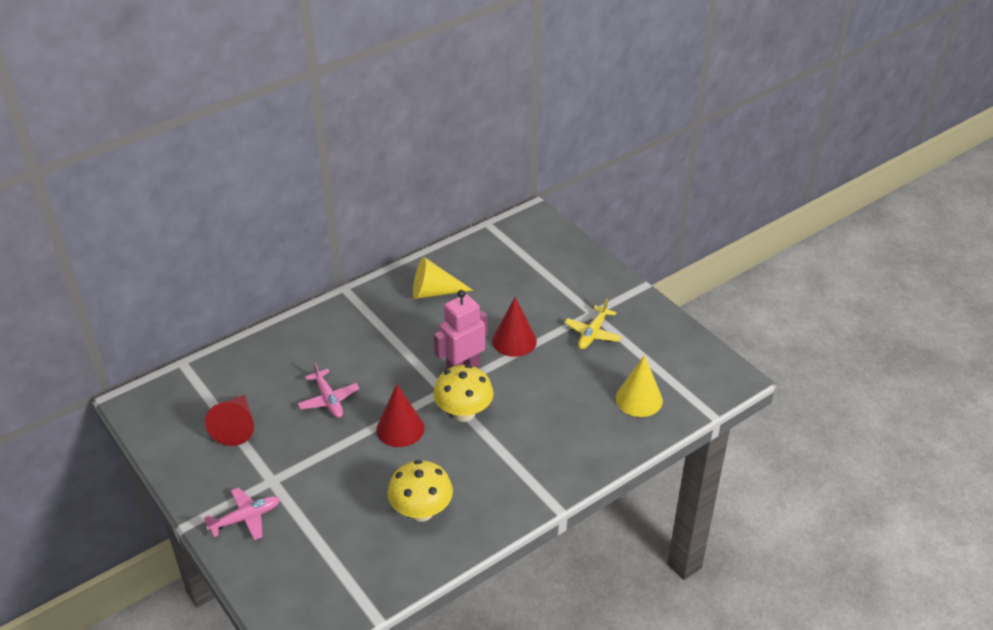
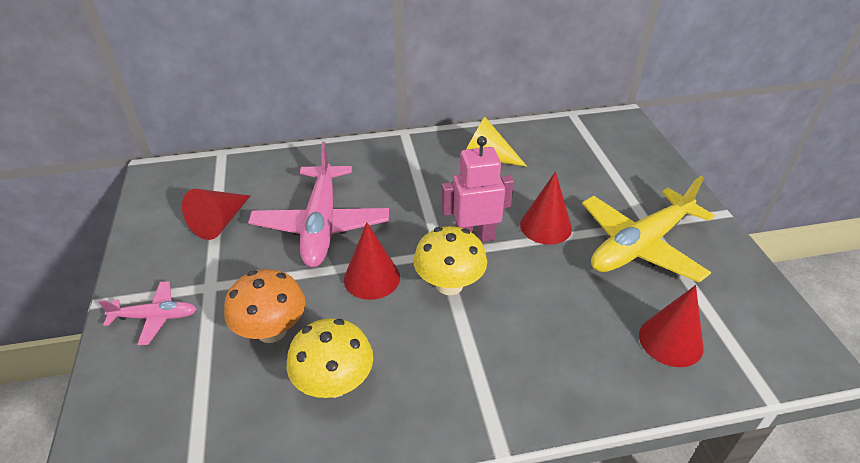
camera: 25 degrees right, 0 degrees up
pink plane [298,362,360,418] -> pink plane [248,142,389,267], size x1.98
yellow plane [564,298,622,349] -> yellow plane [582,176,715,283], size x1.98
yellow cone [616,355,663,417] -> red cone [639,285,703,367]
none -> orange mushroom [224,269,305,343]

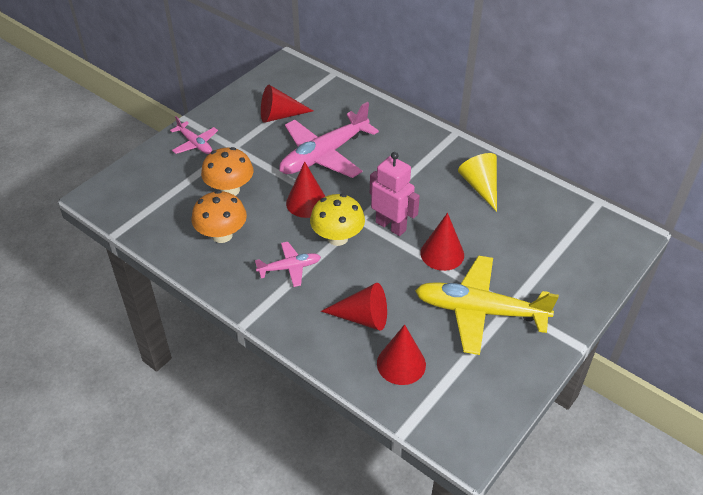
camera: 50 degrees right, 5 degrees up
yellow mushroom [287,318,373,398] -> orange mushroom [191,190,247,243]
none -> pink plane [255,242,321,287]
none -> red cone [321,283,387,330]

